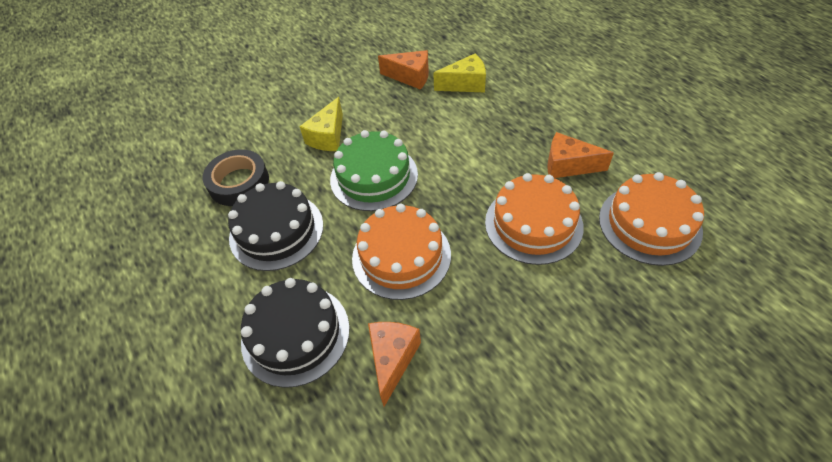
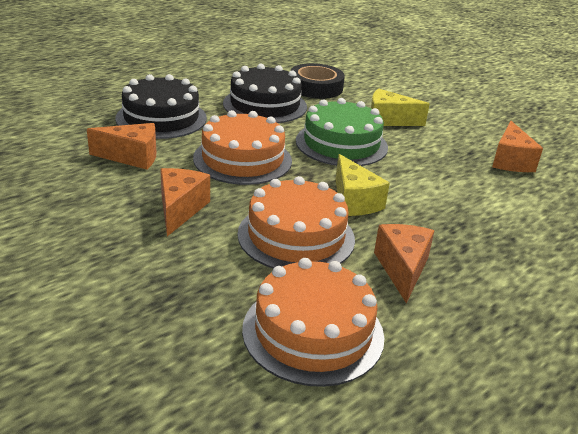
camera: 75 degrees right, 20 degrees down
yellow cheese [433,54,486,92] -> yellow cheese moved to [335,154,390,216]
none -> orange cheese [160,168,210,236]

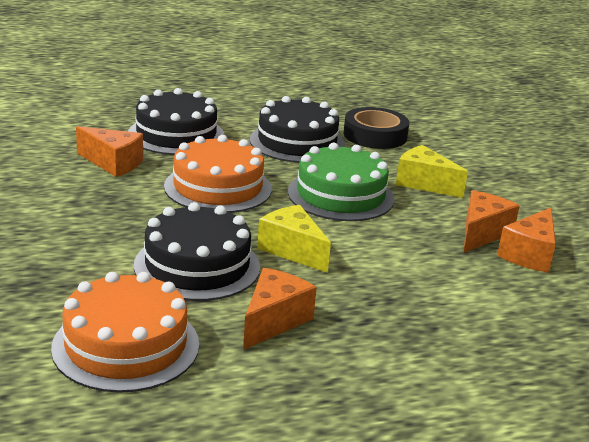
camera: 25 degrees right, 5 degrees down
orange cheese [160,168,210,236] -> orange cheese moved to [464,190,520,253]
orange cake [238,176,355,269] -> black cake [134,202,260,301]
yellow cheese [335,154,390,216] -> yellow cheese turned 135 degrees clockwise [257,205,331,273]

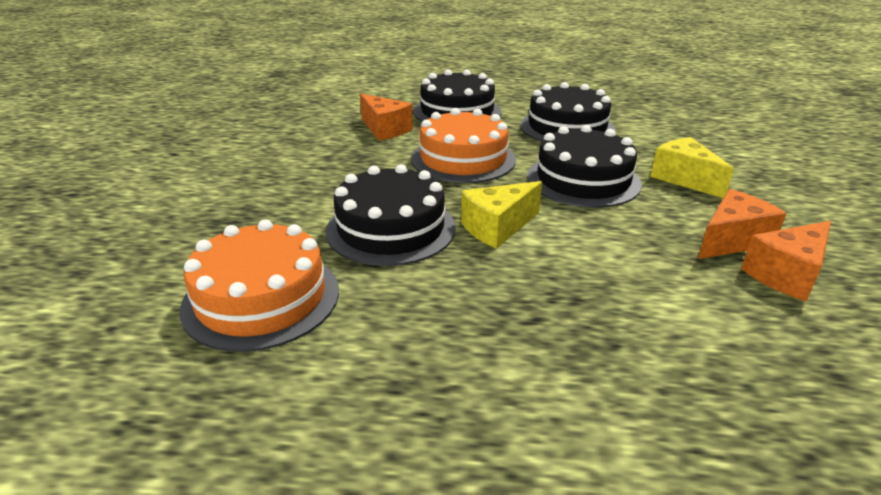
camera: 25 degrees right, 5 degrees up
orange cheese [243,268,317,350] -> none
yellow cheese [257,205,331,273] -> yellow cheese turned 105 degrees counterclockwise [461,181,542,249]
green cake [288,143,395,221] -> black cake [527,125,642,208]
black tape [343,107,409,149] -> none

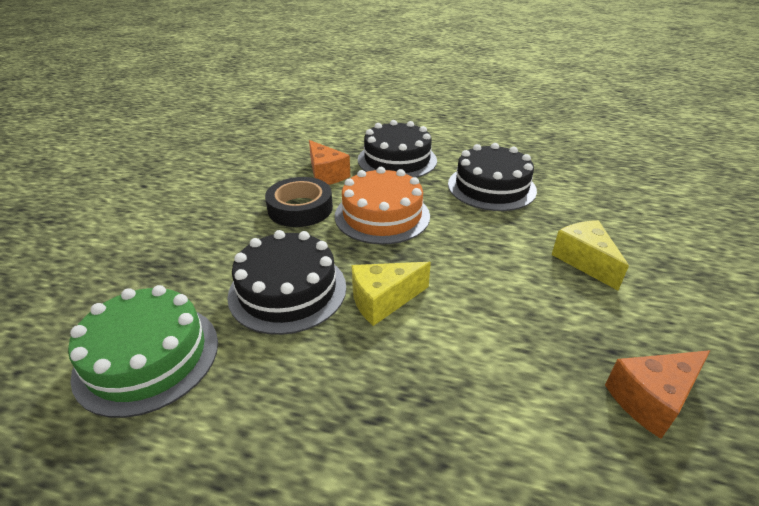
camera: 10 degrees right, 5 degrees up
orange cake [180,219,339,352] -> green cake [68,285,218,418]
black cake [527,125,642,208] -> none
orange cheese [698,189,787,259] -> none
none -> black tape [265,177,333,227]

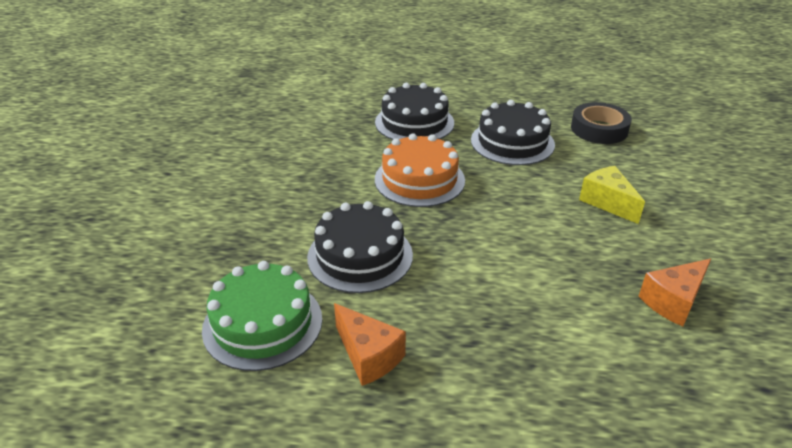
camera: 10 degrees left, 0 degrees up
black tape [265,177,333,227] -> black tape moved to [571,102,632,144]
orange cheese [309,140,350,185] -> orange cheese moved to [334,303,406,386]
yellow cheese [352,262,431,326] -> none

